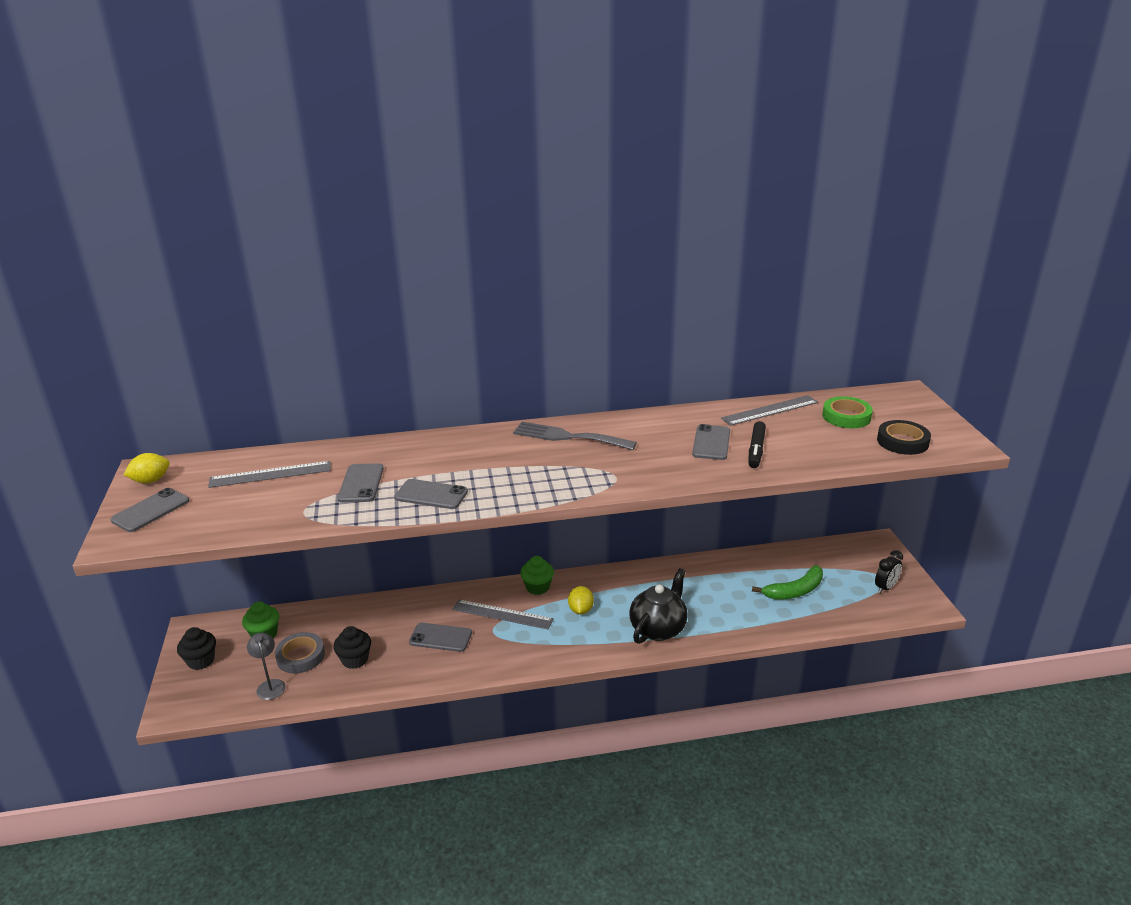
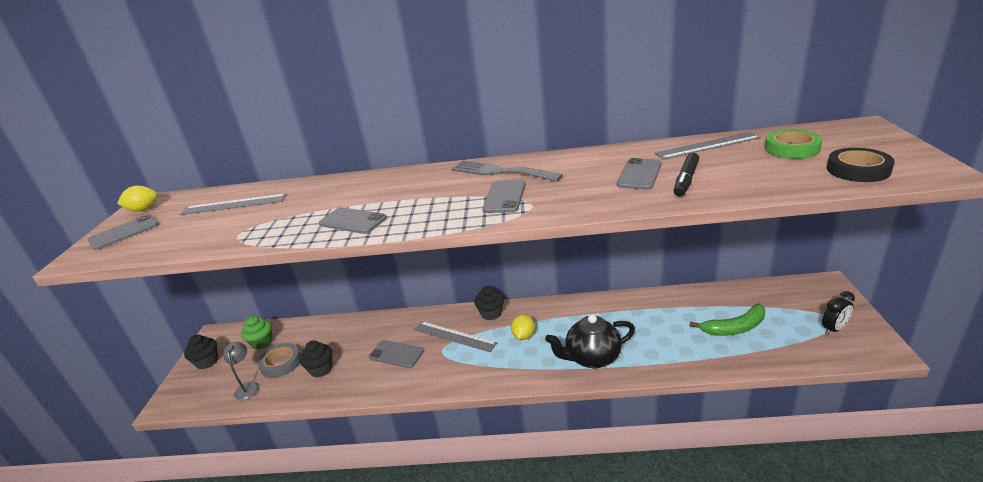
camera: 15 degrees right, 0 degrees up
grey phone [337,463,384,502] -> grey phone moved to [482,180,526,213]
green cupcake [520,556,554,595] -> black cupcake [474,286,504,320]
black teapot [629,568,688,644] -> black teapot turned 150 degrees counterclockwise [545,314,635,368]

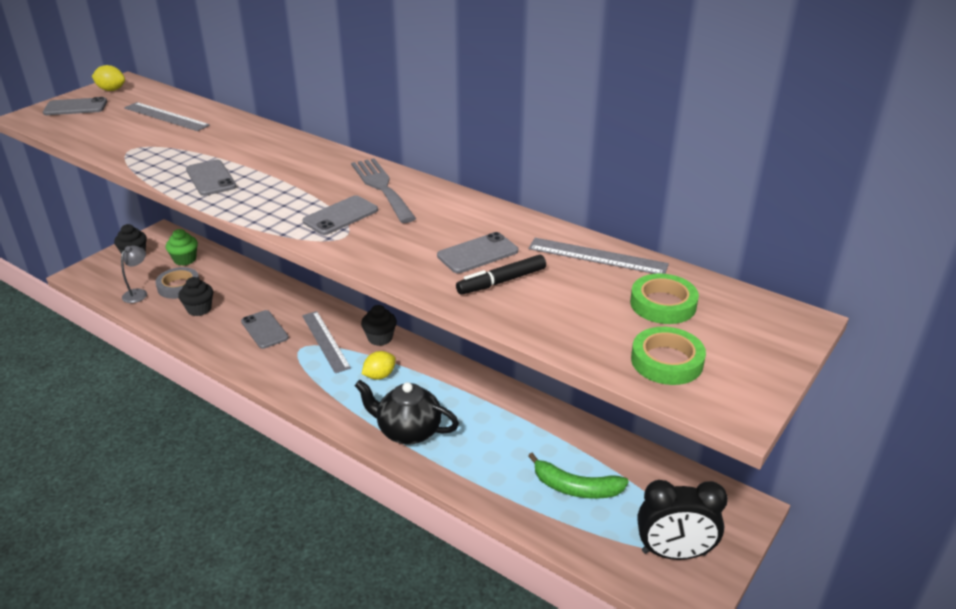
camera: 30 degrees right, 5 degrees up
black clock [822,291,855,335] -> black clock [637,480,728,560], size x1.76
black tape [827,148,895,182] -> green tape [631,327,706,385]

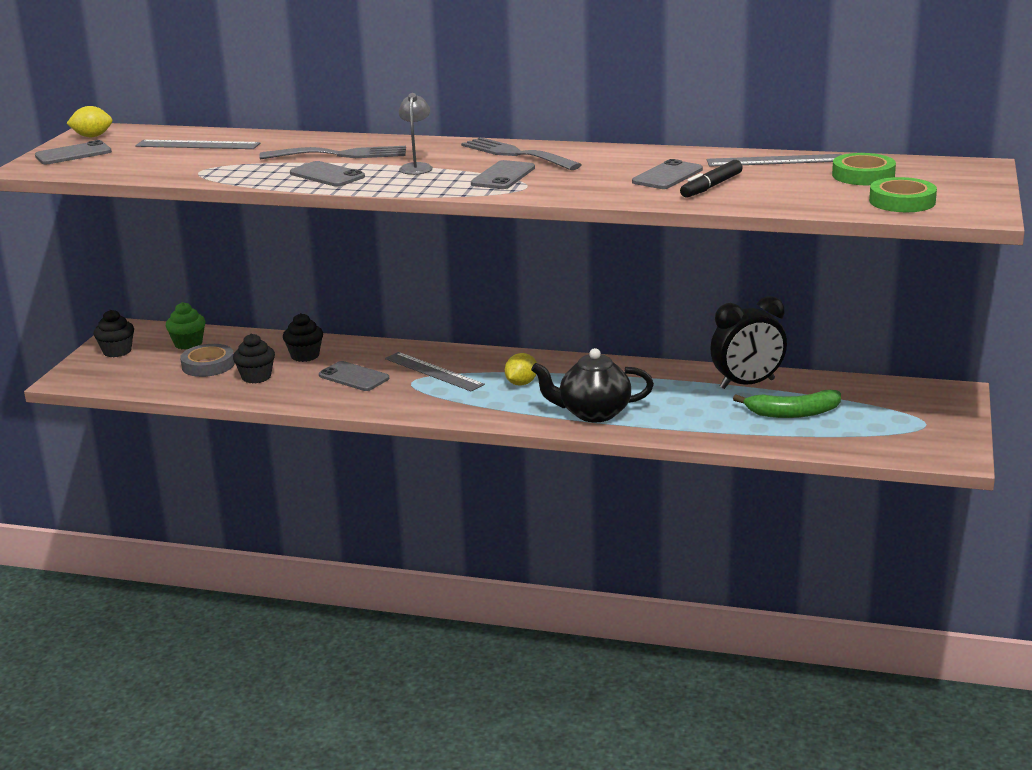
camera: 20 degrees left, 10 degrees down
grey lamp [121,246,147,303] -> grey lamp moved to [399,93,433,175]
black cupcake [361,305,397,346] -> black cupcake moved to [283,313,323,362]
black clock [637,480,728,560] -> black clock moved to [710,296,787,389]
none -> grey fork [259,146,406,159]

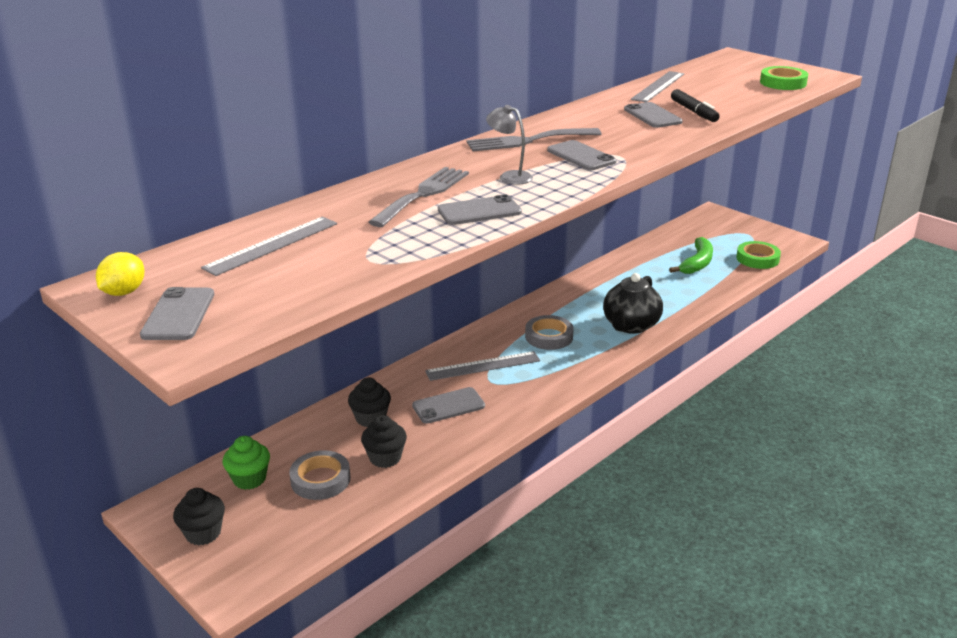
camera: 60 degrees left, 5 degrees up
yellow lemon [505,353,537,386] -> grey tape [525,315,574,350]
black clock [710,296,787,389] -> none
green tape [832,153,896,185] -> green tape moved to [736,241,781,269]

